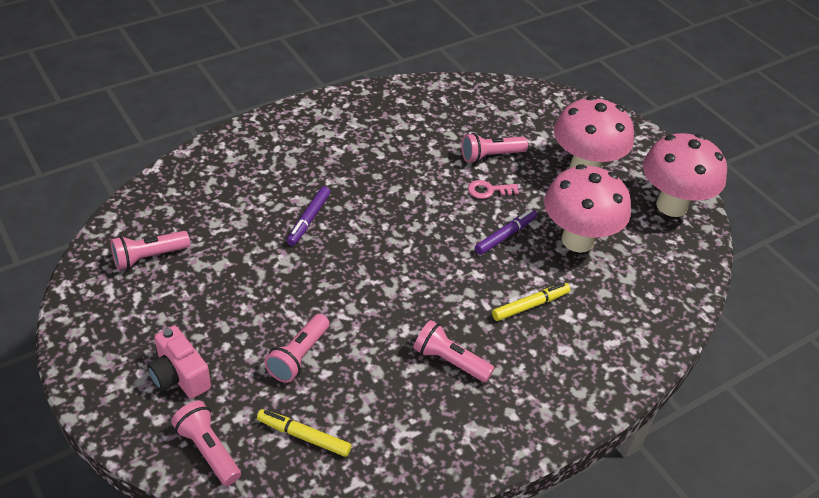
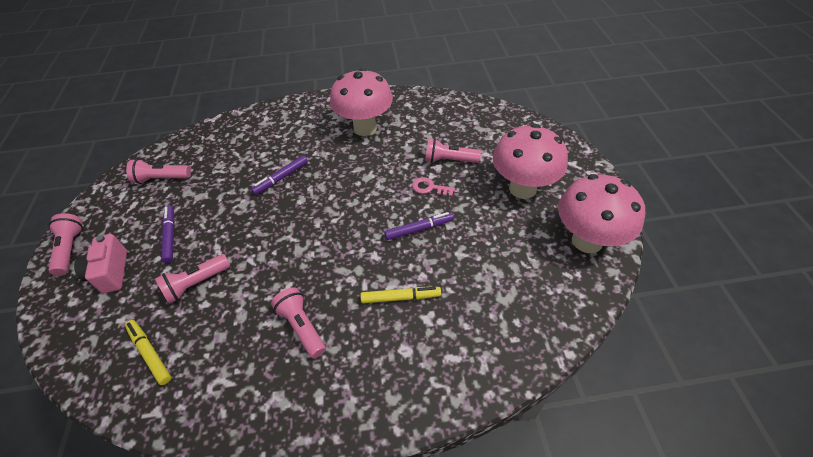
camera: 30 degrees right, 5 degrees up
pink flashlight [171,401,241,486] -> pink flashlight moved to [48,213,83,275]
pink mushroom [544,164,631,253] -> pink mushroom moved to [330,68,393,136]
none -> purple marker [161,205,175,263]

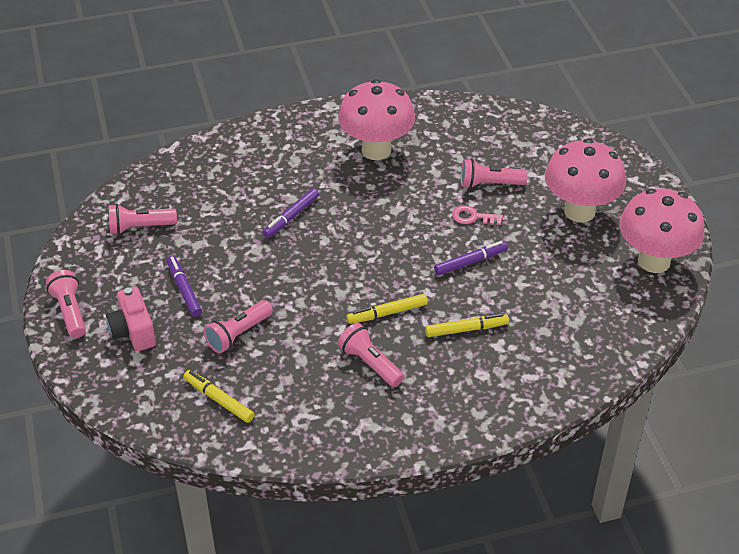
camera: 10 degrees left, 5 degrees down
none -> yellow marker [347,294,428,324]

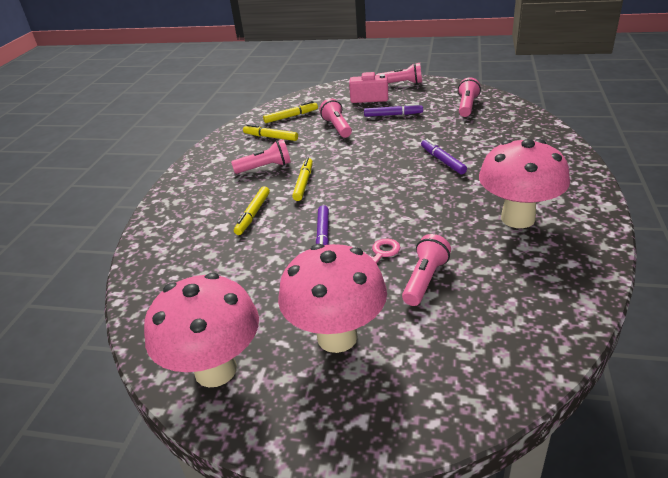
camera: 120 degrees right, 10 degrees down
none -> yellow marker [243,124,298,141]

